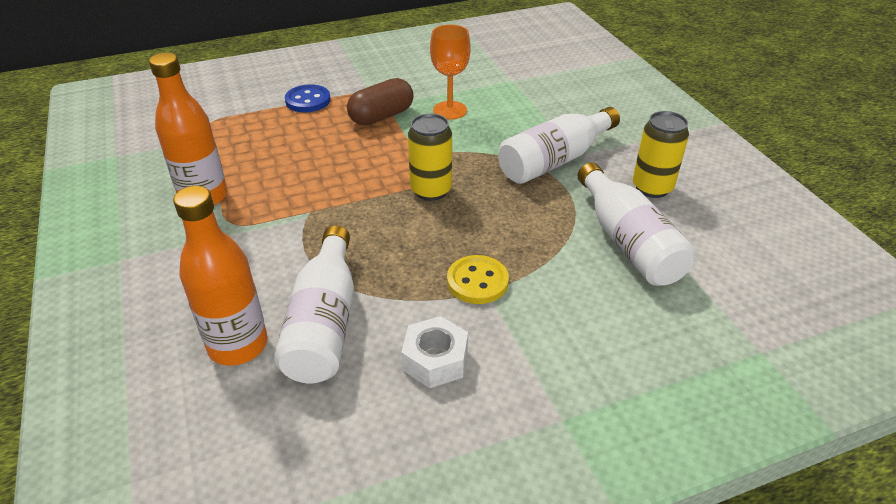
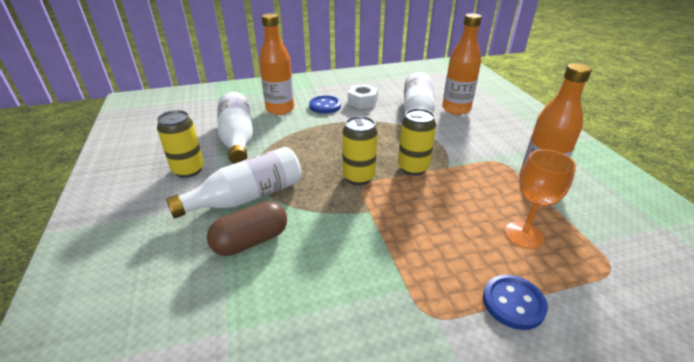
camera: 175 degrees left, 5 degrees down
brown capsule [347,78,414,125] -> brown capsule moved to [207,201,287,256]
orange goblet [430,25,471,120] -> orange goblet moved to [505,149,576,249]
yellow button [447,255,509,304] -> none
none -> orange bottle [259,13,294,115]
none -> blue button [309,95,341,114]
none -> yellow can [398,108,436,176]

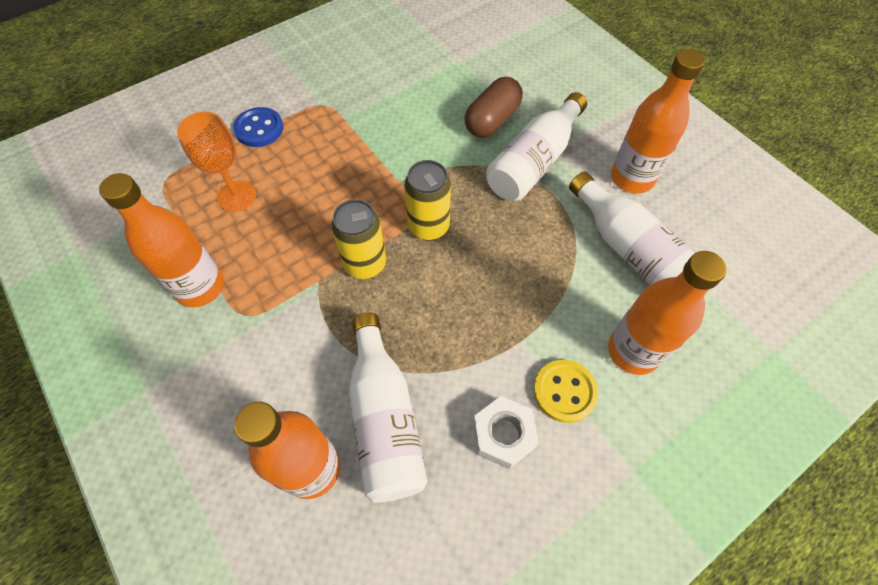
camera: 160 degrees right, 25 degrees up
yellow can [157,110,204,178] -> orange bottle [611,49,705,193]
blue button [309,95,341,114] -> yellow button [533,360,598,423]

